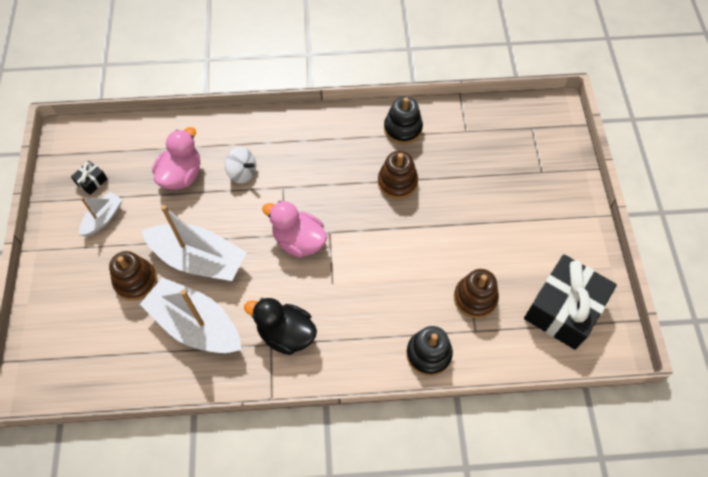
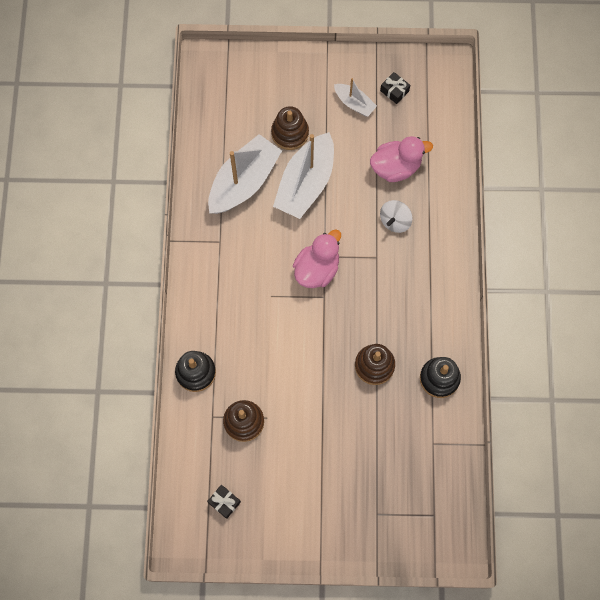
camera: 95 degrees right, 10 degrees up
pink duck [152,127,200,190] -> pink duck turned 45 degrees counterclockwise [370,136,433,182]
black duck [244,298,317,355] -> none
black gift [524,254,617,350] -> black gift [207,485,241,519], size x0.40

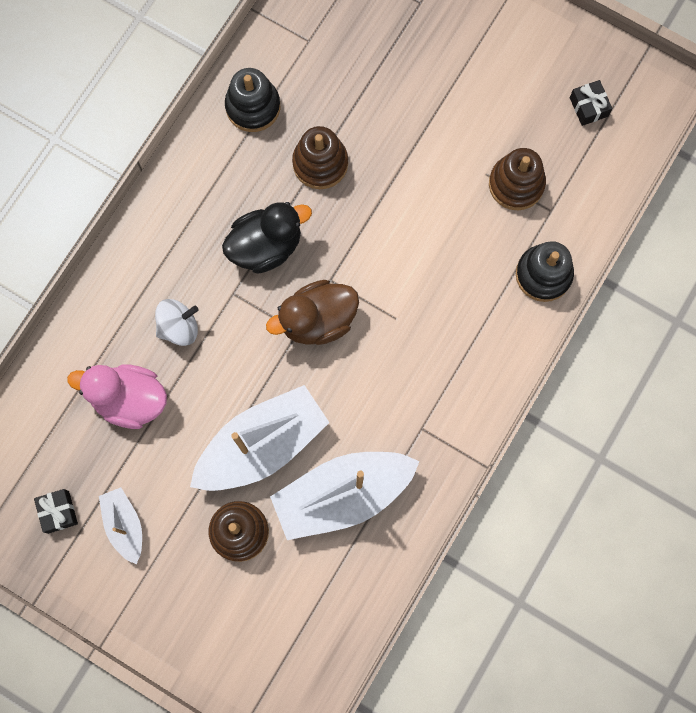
camera: 150 degrees left, 5 degrees up
pink duck [293,229,341,288] -> brown duck [266,280,359,345]
none -> black duck [222,202,312,273]

